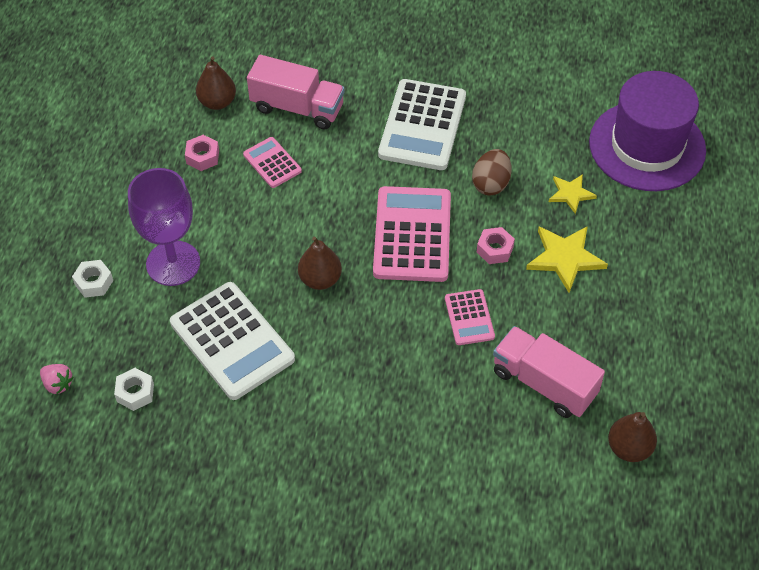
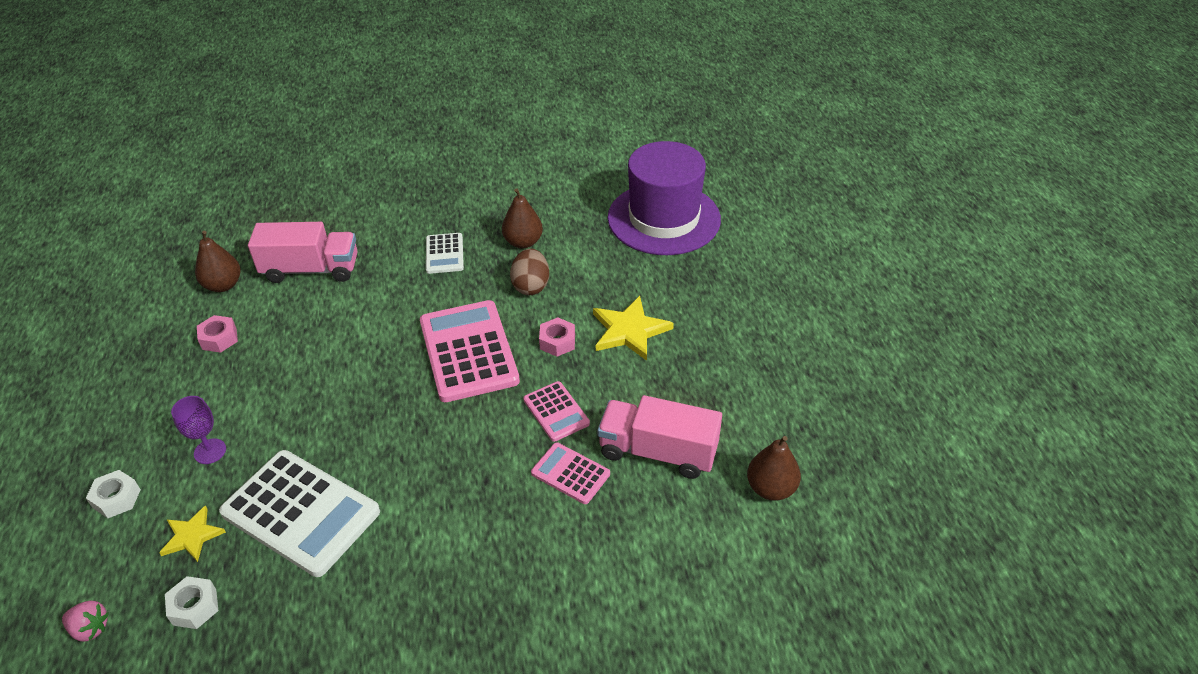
camera: 20 degrees left, 10 degrees down
purple goblet [128,168,200,286] -> purple goblet [171,396,226,464], size x0.50
pink calculator [243,137,302,188] -> pink calculator moved to [531,442,610,504]
brown pear [298,237,342,290] -> brown pear moved to [502,188,543,249]
white calculator [378,79,466,170] -> white calculator [426,233,464,274], size x0.52
yellow star [549,174,597,214] -> yellow star moved to [159,506,226,562]

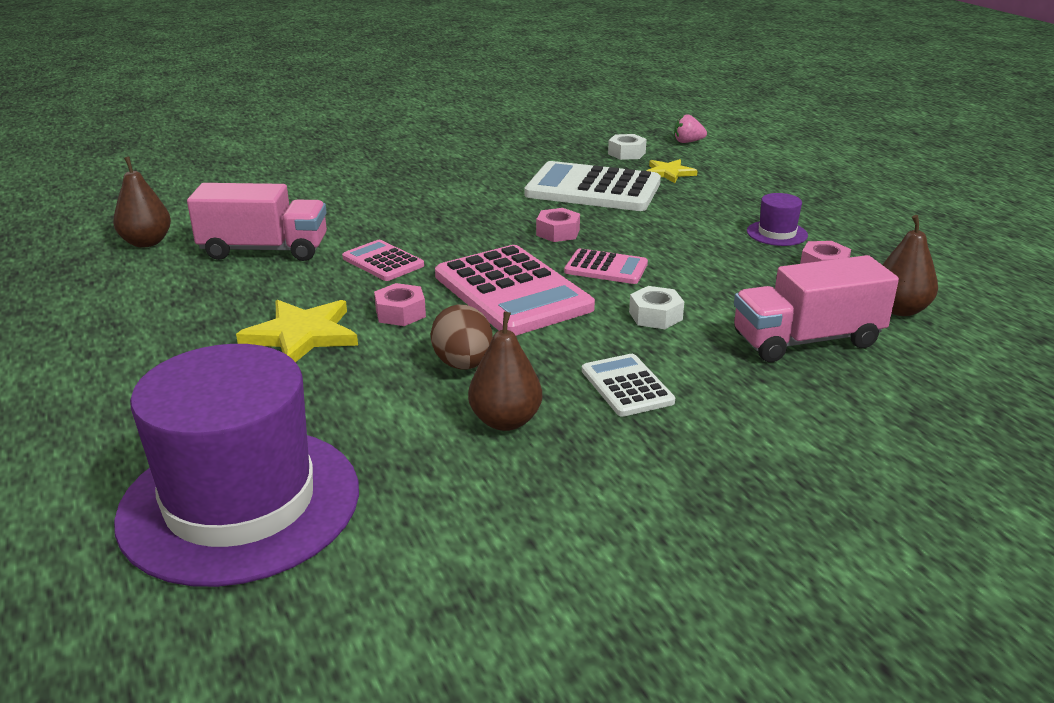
camera: 165 degrees right, 15 degrees down
white nut [86,470,141,518] -> white nut moved to [629,286,684,329]
purple goblet [171,396,226,464] -> none
pink calculator [531,442,610,504] -> pink calculator moved to [564,248,648,284]
none -> pink nut [536,208,580,242]
none -> purple hat [747,193,808,246]

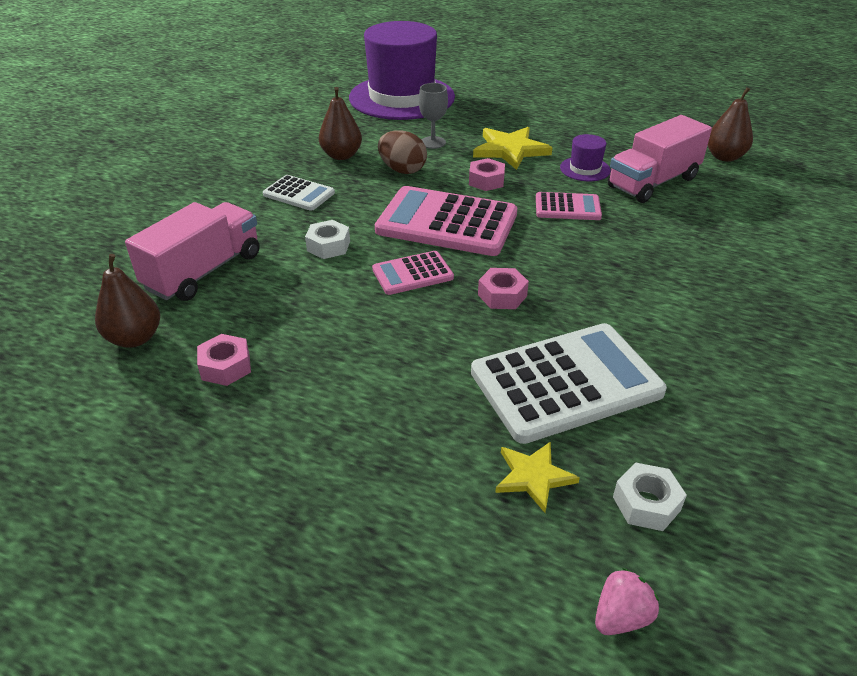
camera: 140 degrees right, 10 degrees up
purple hat [747,193,808,246] -> purple hat moved to [560,134,611,181]
none -> grey goblet [419,83,448,149]

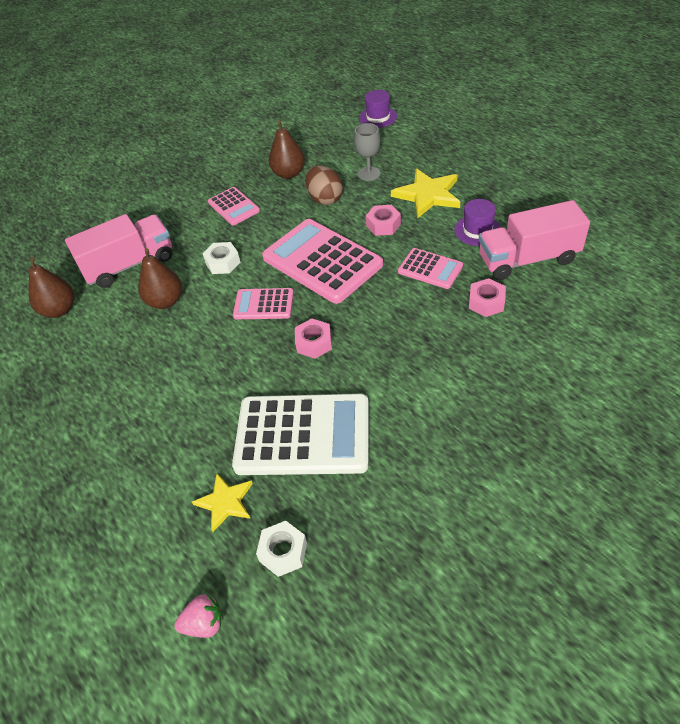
camera: 30 degrees right, 10 degrees up
pink nut [197,334,251,386] -> pink nut moved to [469,278,506,317]
white calculator [263,175,335,211] -> pink calculator [208,187,260,225]
purple hat [349,21,455,120] -> purple hat [359,90,397,128], size x0.40
brown pear [708,87,753,162] -> brown pear moved to [138,248,182,309]

